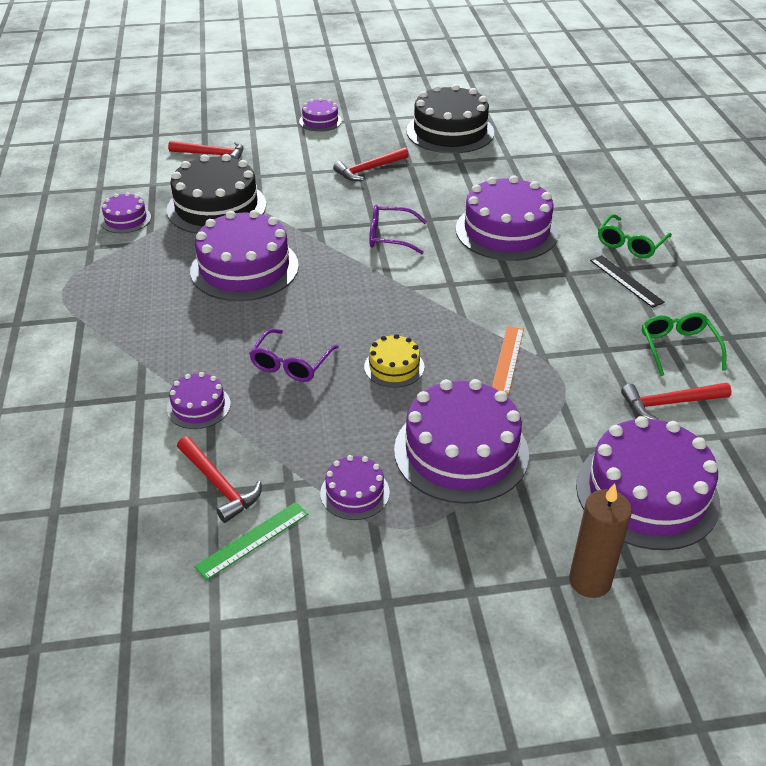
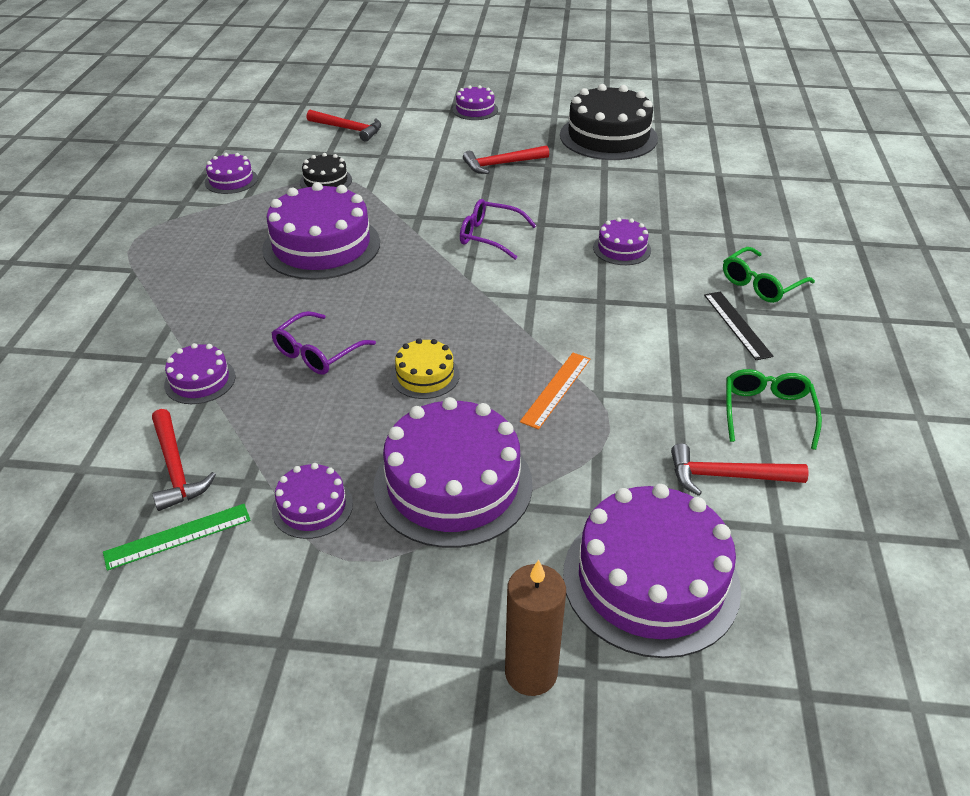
camera: 15 degrees right, 0 degrees up
black cake [167,154,266,234] -> black cake [300,153,352,188], size x0.49
purple cake [456,175,559,261] -> purple cake [593,217,651,265], size x0.49

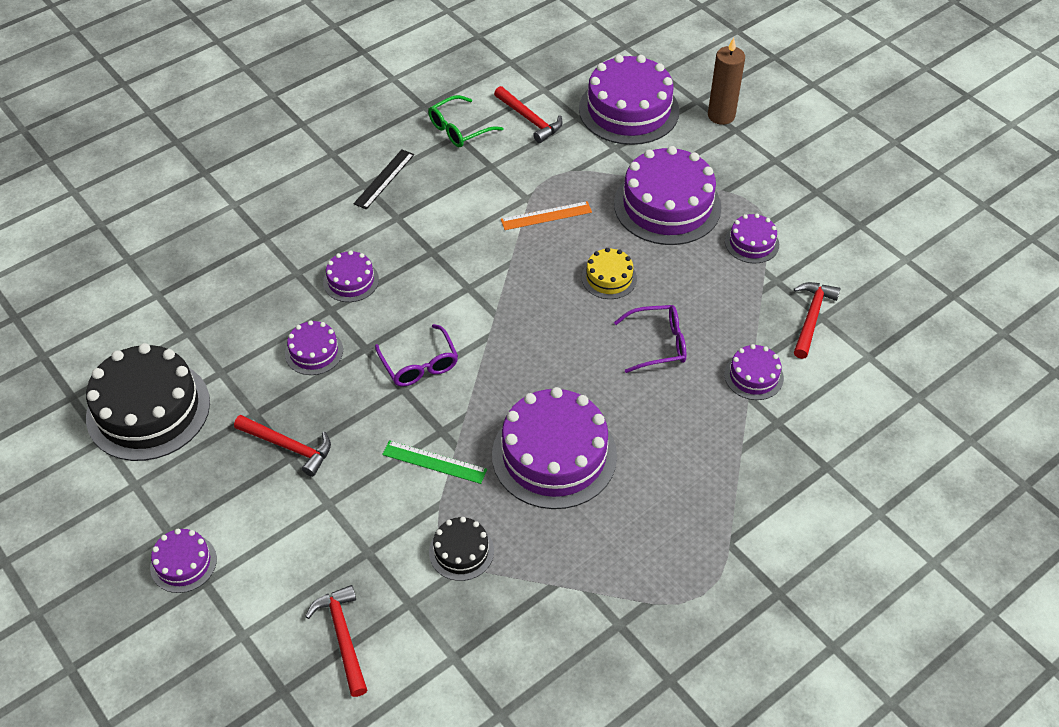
camera: 135 degrees left, 10 degrees up
green ruler [103,504,251,571] -> green ruler moved to [382,440,487,484]
purple cake [205,153,258,194] -> purple cake moved to [285,320,343,375]
green glasses [723,247,815,303] -> none

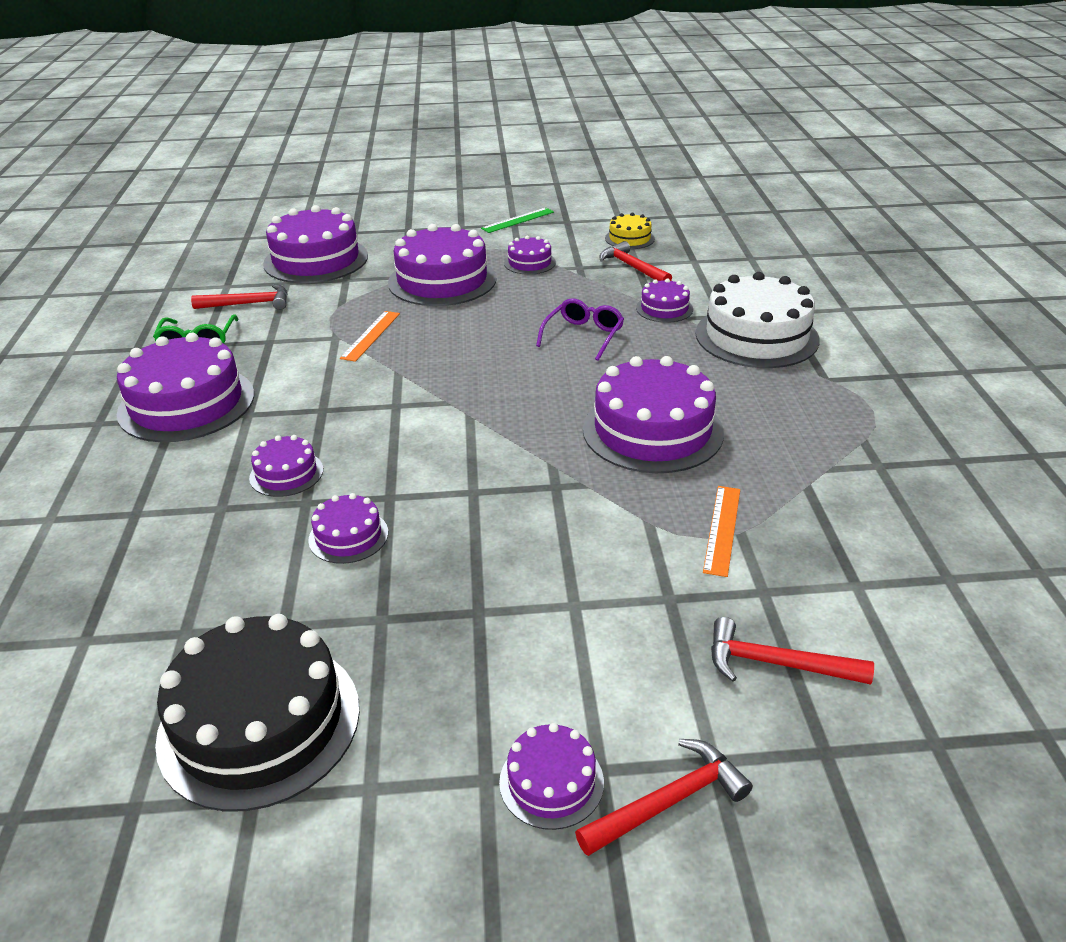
camera: 55 degrees left, 15 degrees down
red hammer [234,415,331,477] -> red hammer moved to [575,739,753,856]
black ruler [353,149,414,209] -> purple cake [117,333,254,442]
purple glasses [375,324,458,386] -> none
green ruler [382,440,487,484] -> green ruler moved to [481,208,554,233]
black cake [429,517,494,581] -> orange ruler [703,486,740,577]
yellow cake [582,248,637,299] -> yellow cake moved to [605,212,655,249]
brown candle [708,37,745,125] -> none
none -> white cake [695,272,819,368]

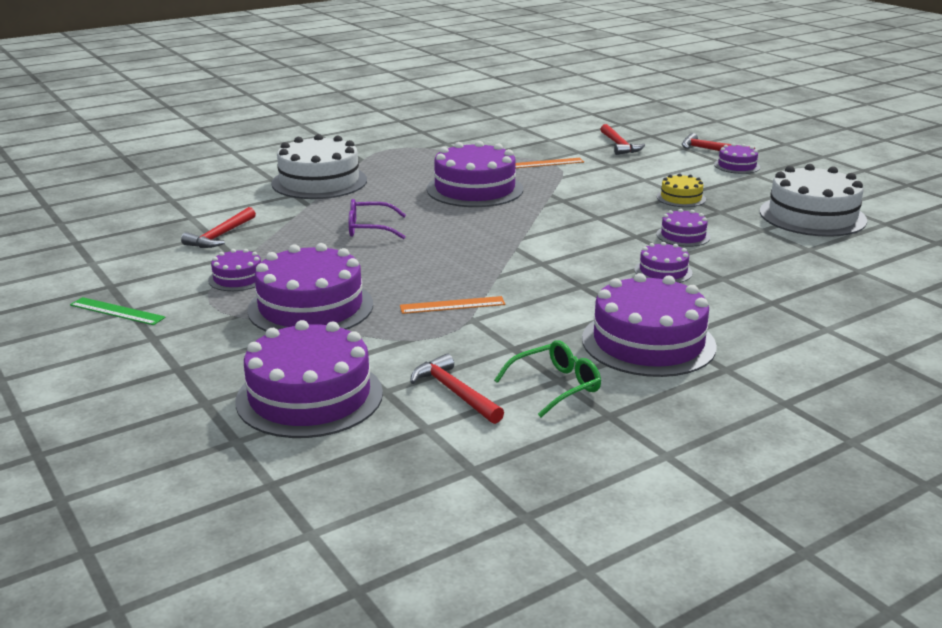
camera: 120 degrees left, 10 degrees down
black cake [155,614,360,812] -> white cake [760,164,867,237]
yellow cake [605,212,655,249] -> yellow cake moved to [657,173,706,207]
purple cake [636,279,693,323] -> none

